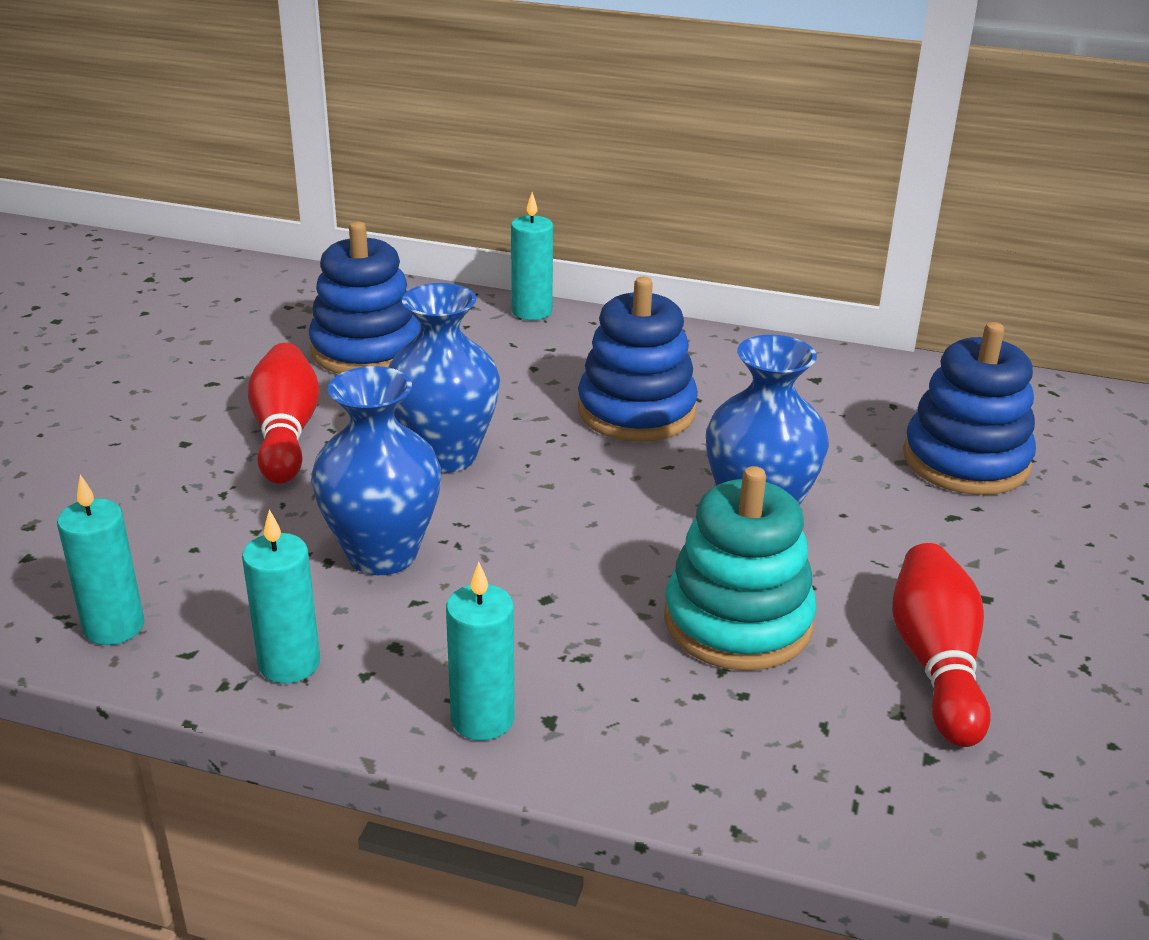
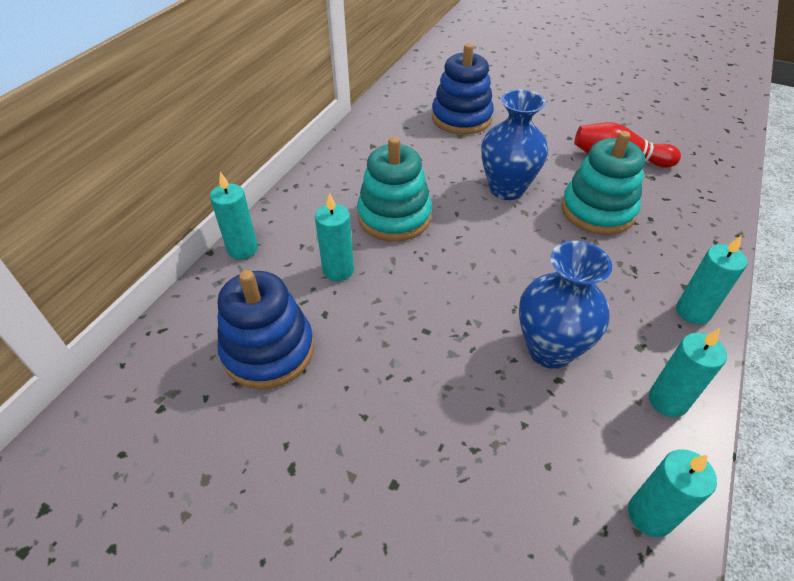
camera: 80 degrees left, 15 degrees up
red bowling pin [248,343,320,484] -> none
blue vase [388,283,500,473] -> none
blue stacking toy [578,277,698,442] -> turquoise stacking toy [357,137,432,242]
none -> turquoise candle [315,193,354,281]

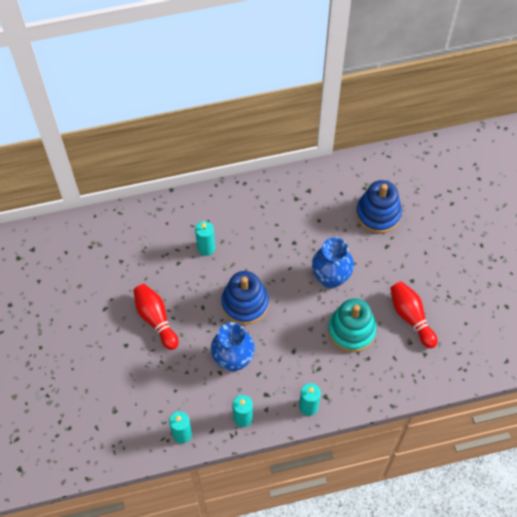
camera: 50 degrees right, 15 degrees up
turquoise candle [210,172,258,260] -> none
blue stacking toy [217,270,314,389] -> blue stacking toy moved to [221,271,269,325]
turquoise stacking toy [357,137,432,242] -> none
none -> red bowling pin [133,284,178,350]

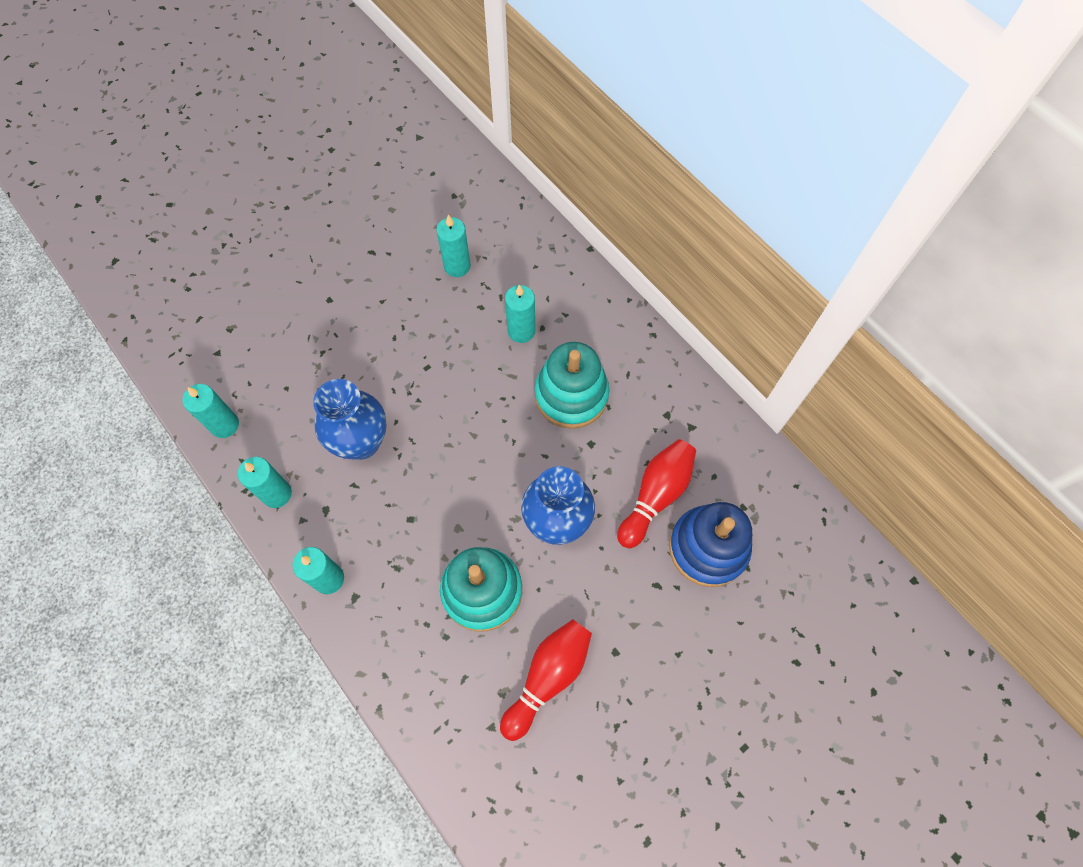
camera: 65 degrees right, 5 degrees up
red bowling pin [133,284,178,350] -> red bowling pin moved to [617,439,696,548]
blue stacking toy [221,271,269,325] -> none
none -> turquoise candle [436,215,471,277]
none -> turquoise stacking toy [535,342,609,429]

